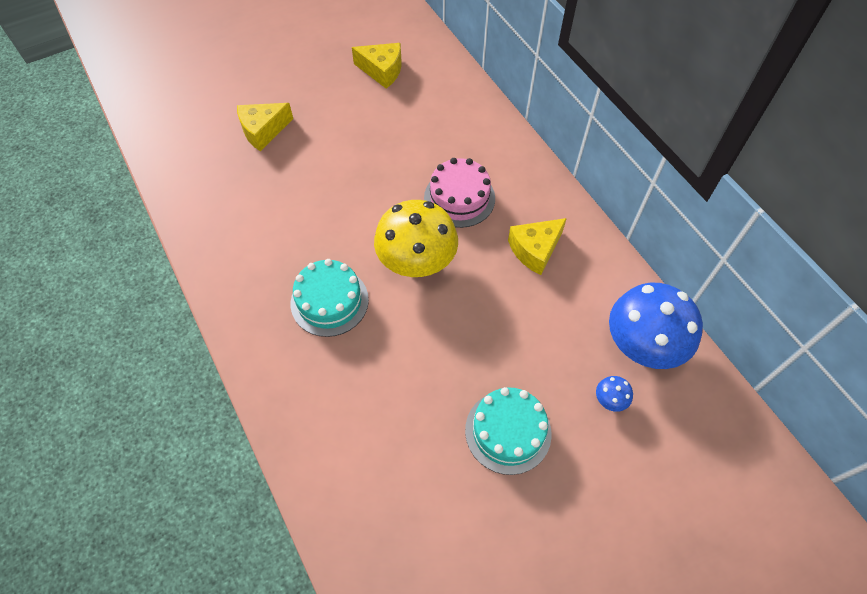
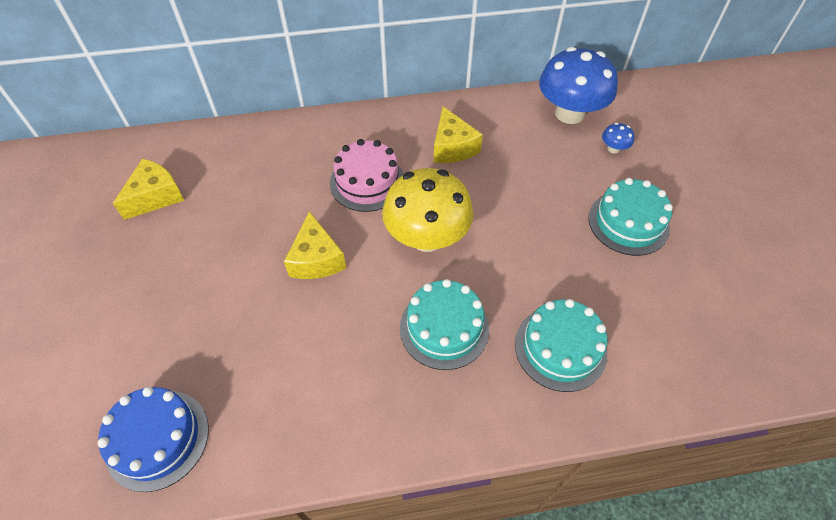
camera: 70 degrees left, 5 degrees down
yellow cheese [237,103,293,151] -> yellow cheese moved to [284,211,346,279]
none -> blue cake [98,387,209,492]
none -> turquoise cake [515,299,607,392]

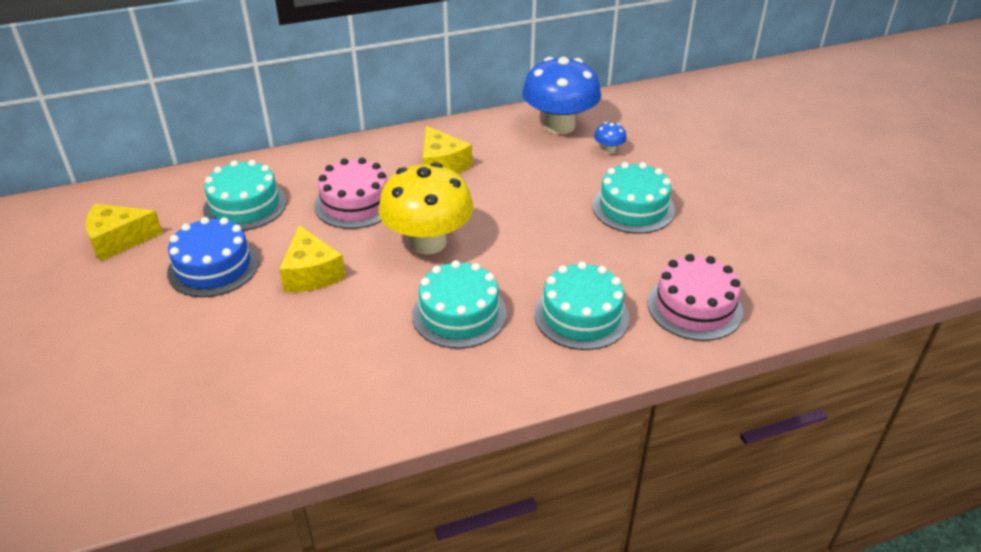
camera: 10 degrees left, 15 degrees down
blue cake [98,387,209,492] -> blue cake moved to [167,217,259,297]
yellow cheese [113,159,184,220] -> yellow cheese turned 135 degrees counterclockwise [85,204,163,262]
none -> turquoise cake [203,160,287,231]
none -> pink cake [648,254,743,341]

